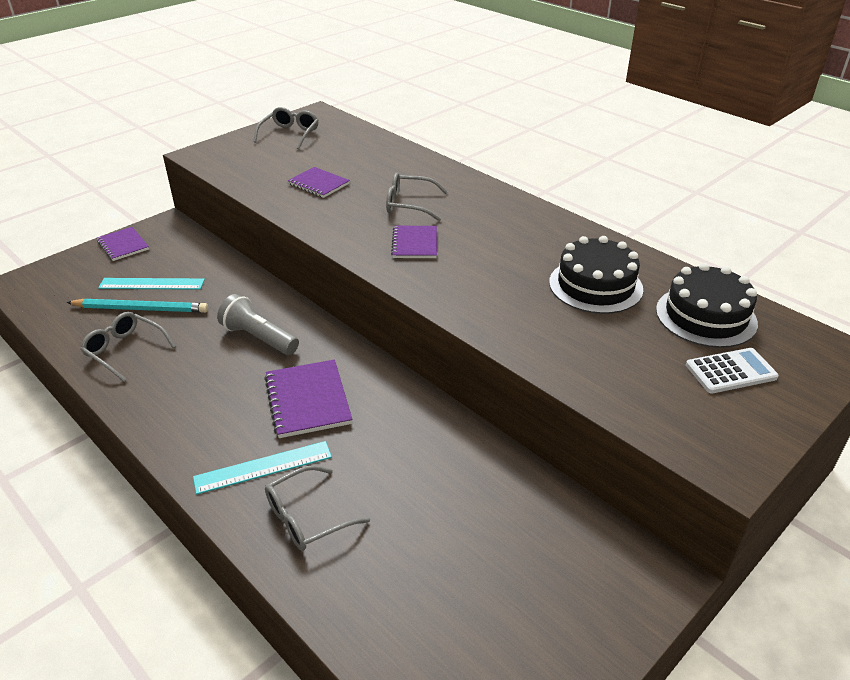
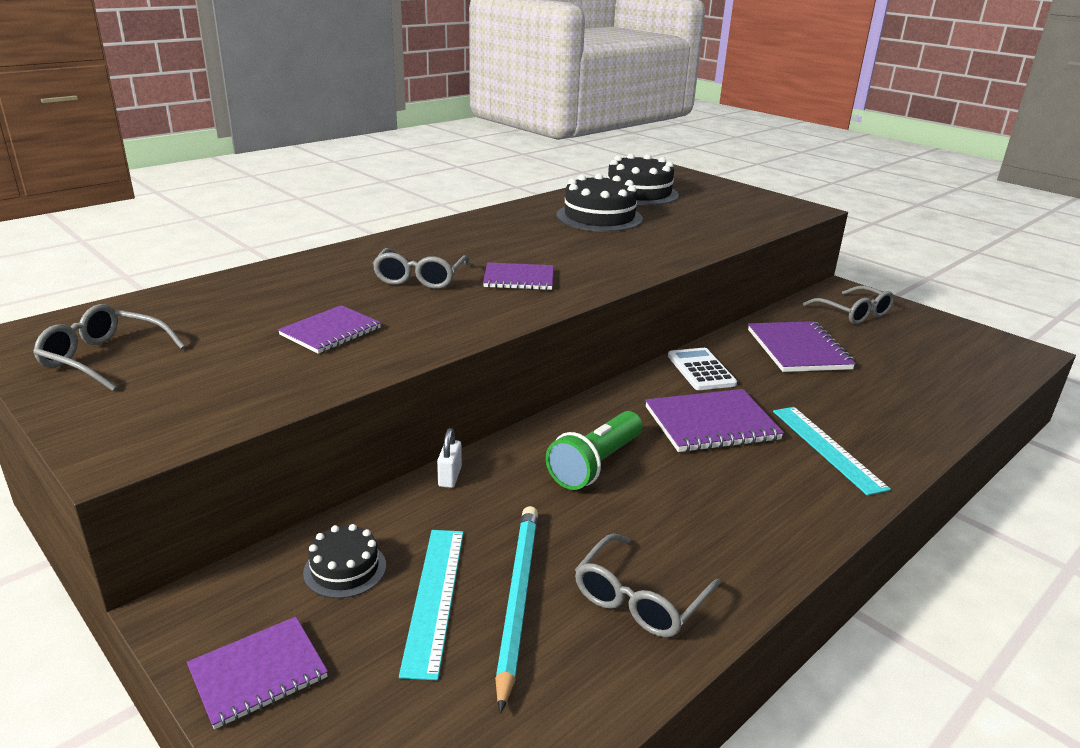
camera: 90 degrees left, 10 degrees down
grey flashlight [217,294,299,355] -> green flashlight [546,411,643,490]
grey glasses [265,465,370,551] -> grey glasses moved to [803,286,894,324]
white calculator [686,348,779,394] -> white calculator moved to [668,348,737,390]
none -> black cake [303,524,386,599]
none -> white padlock [437,428,462,488]
none -> purple notebook [748,321,856,372]

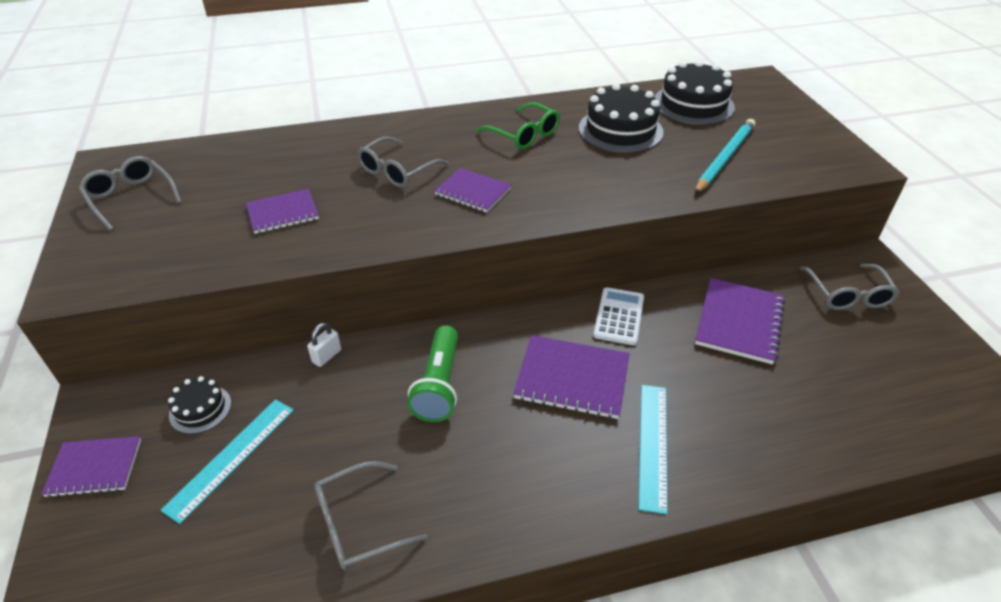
camera: 30 degrees right, 15 degrees up
turquoise pencil [495,506,538,713] -> turquoise pencil moved to [695,119,755,194]
green flashlight [546,411,643,490] -> green flashlight turned 60 degrees counterclockwise [407,325,458,422]
none -> green glasses [476,102,560,149]

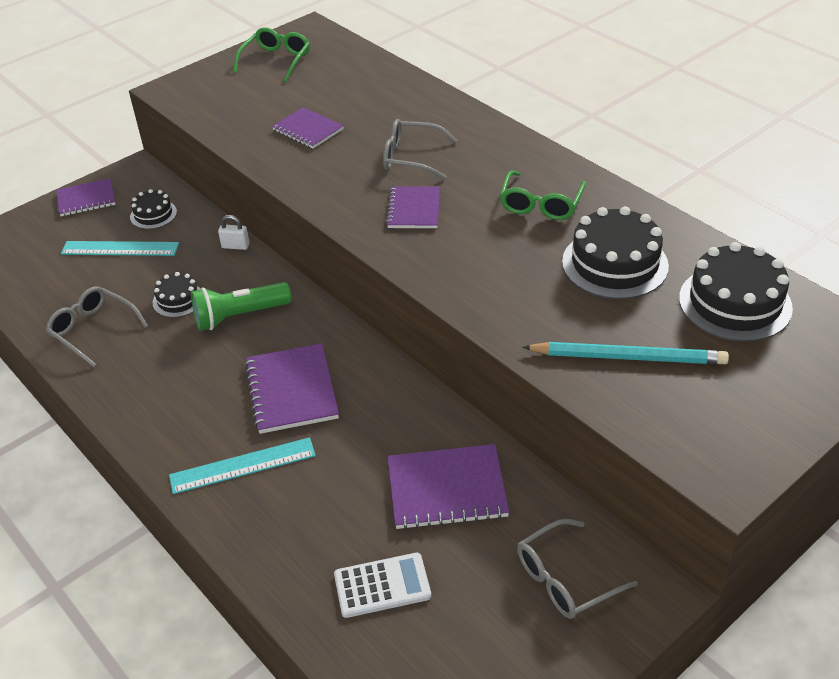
camera: 65 degrees right, 0 degrees up
purple notebook [41,436,141,498] -> purple notebook turned 75 degrees counterclockwise [56,178,115,216]
grey glasses [79,156,182,231] -> green glasses [233,27,310,82]
white calculator [593,287,644,345] -> white calculator moved to [334,553,431,618]
none -> black cake [153,272,201,318]

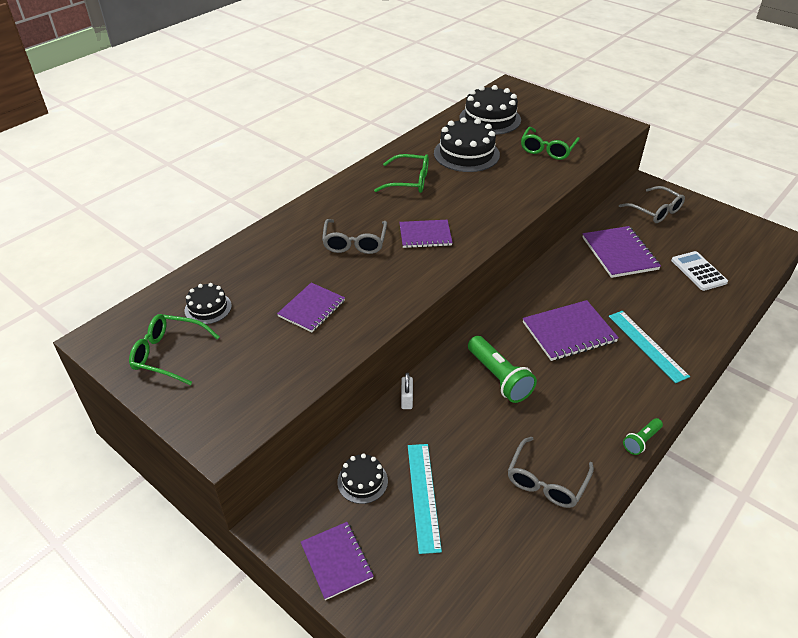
camera: 100 degrees left, 0 degrees up
black cake [153,272,201,318] -> black cake moved to [185,283,232,324]
turquoise pencil [522,342,729,364] -> green glasses [521,127,580,160]
none -> green flashlight [623,418,663,455]

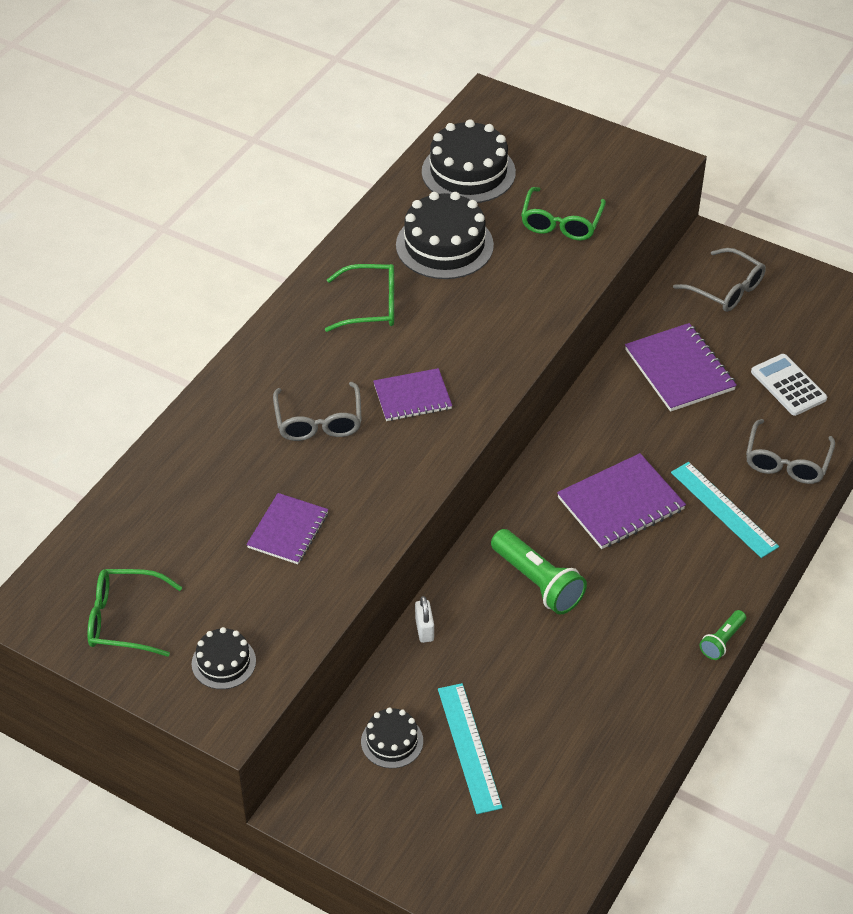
camera: 10 degrees left, 5 degrees up
black cake [185,283,232,324] -> black cake moved to [192,627,256,689]
purple notebook [301,522,374,600] -> none
grey glasses [508,437,594,508] -> grey glasses moved to [746,419,835,484]

